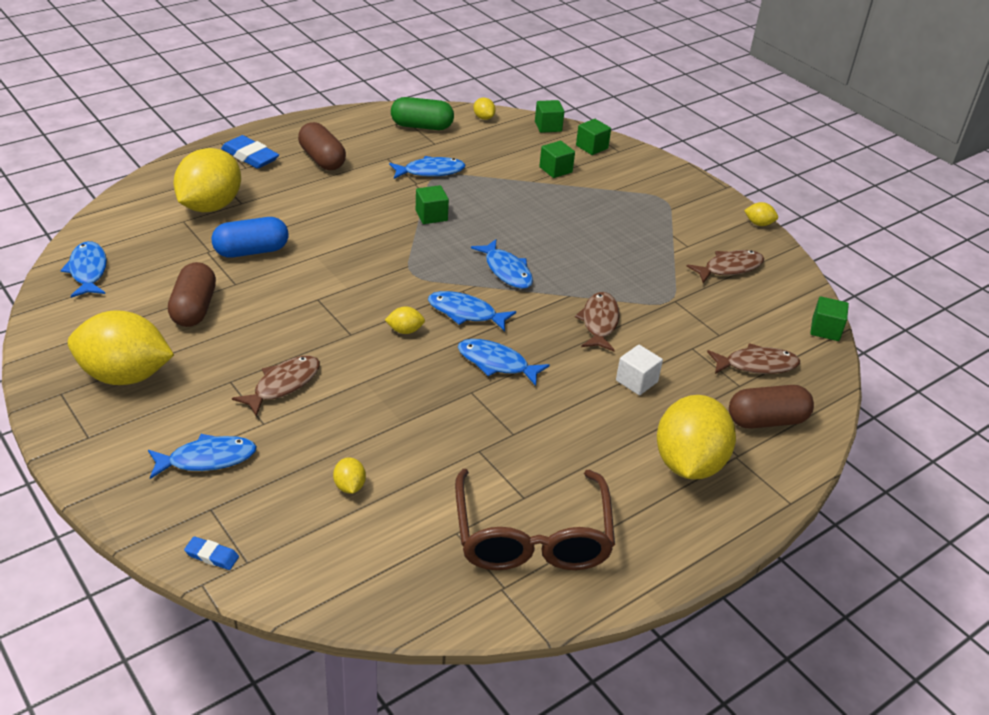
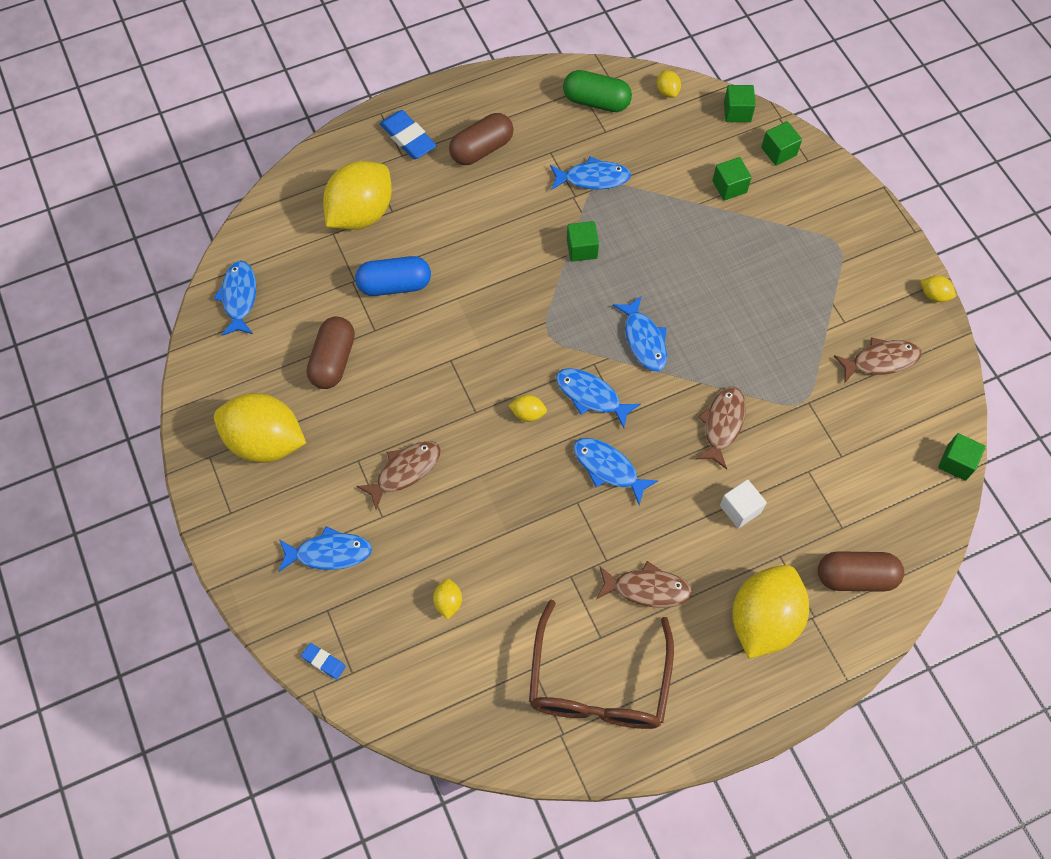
camera: 15 degrees right, 25 degrees up
brown capsule [298,122,346,170] -> brown capsule turned 75 degrees clockwise [449,113,514,165]
brown fish [707,343,800,374] -> brown fish moved to [596,561,692,608]

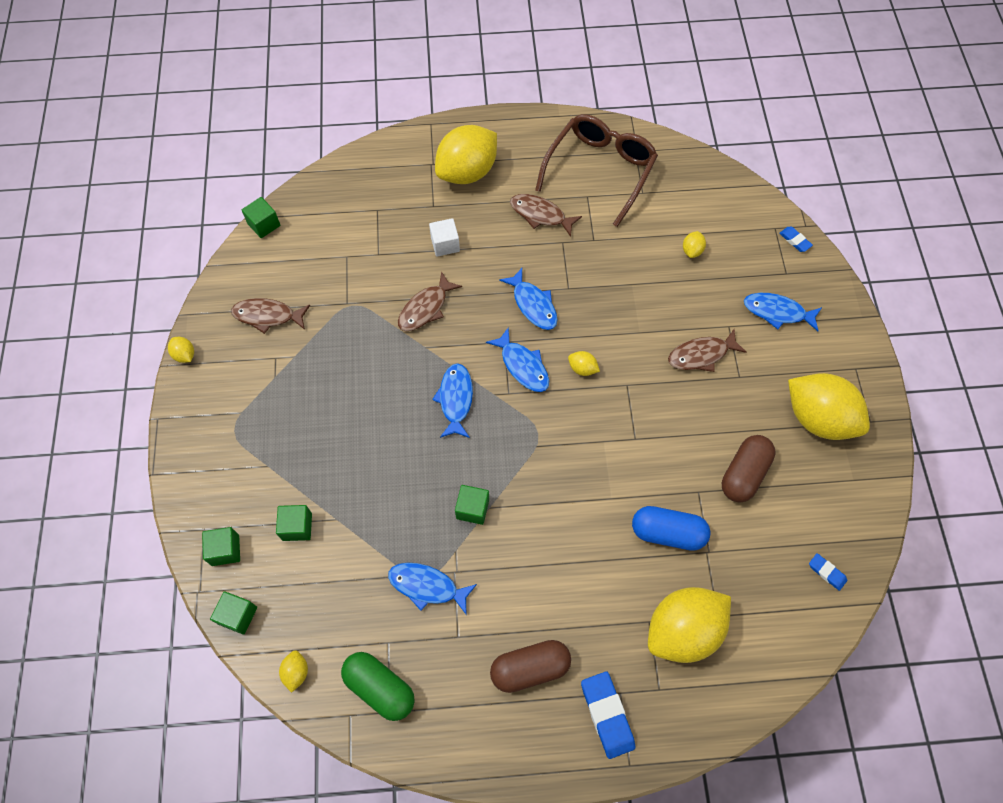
camera: 160 degrees left, 0 degrees up
blue fish [214,261,256,336] -> blue eraser [809,553,847,591]
brown capsule [818,551,904,592] -> none

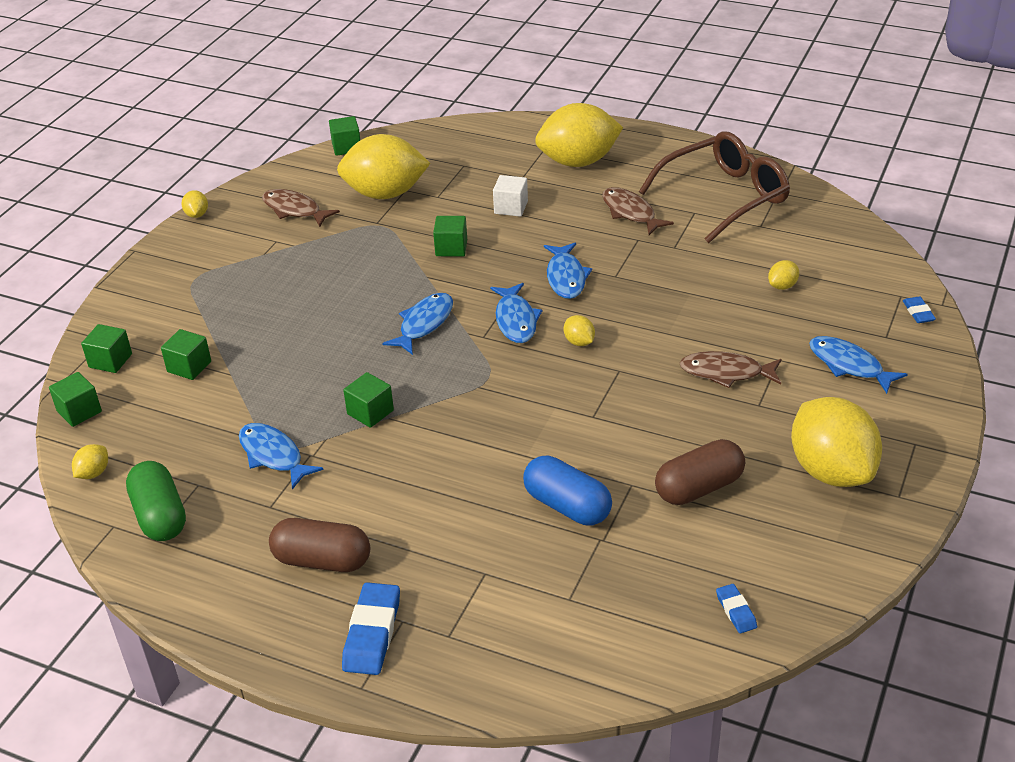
camera: 30 degrees right, 25 degrees down
brown fish [398,271,462,331] -> green cube [433,216,467,256]
yellow lemon [648,587,731,663] -> yellow lemon moved to [337,134,430,199]

